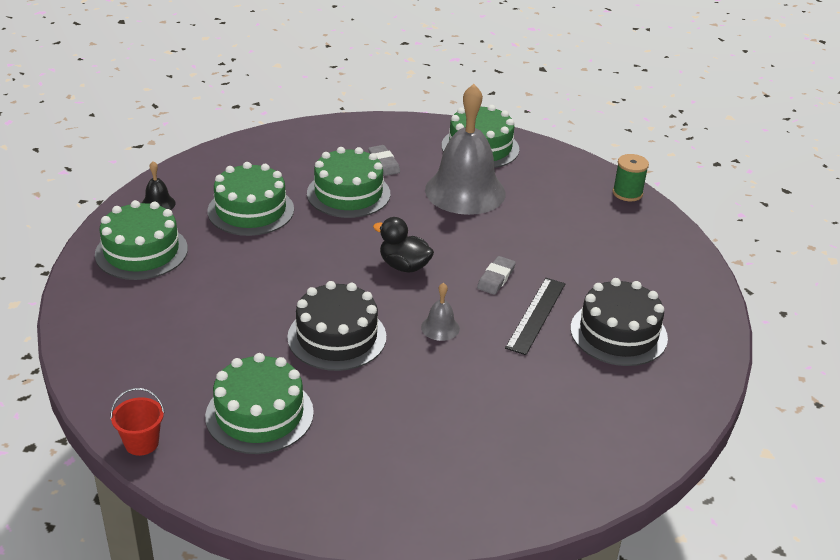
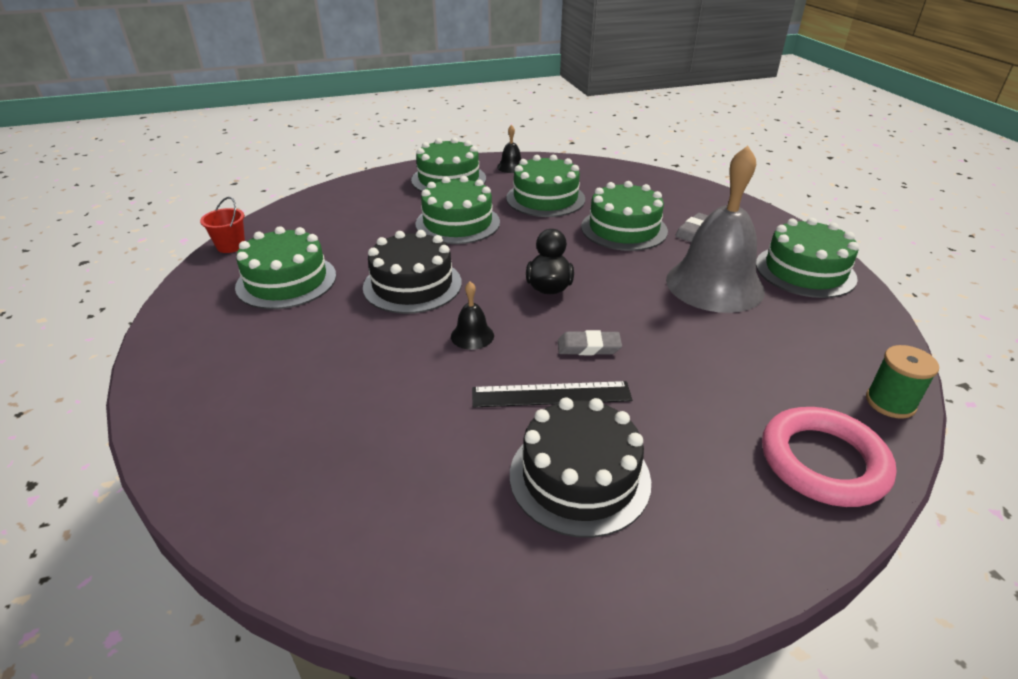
camera: 65 degrees right, 0 degrees up
grey bell [421,283,460,341] -> black bell [451,281,494,350]
none -> green cake [416,176,500,244]
none -> pink ring [762,407,897,507]

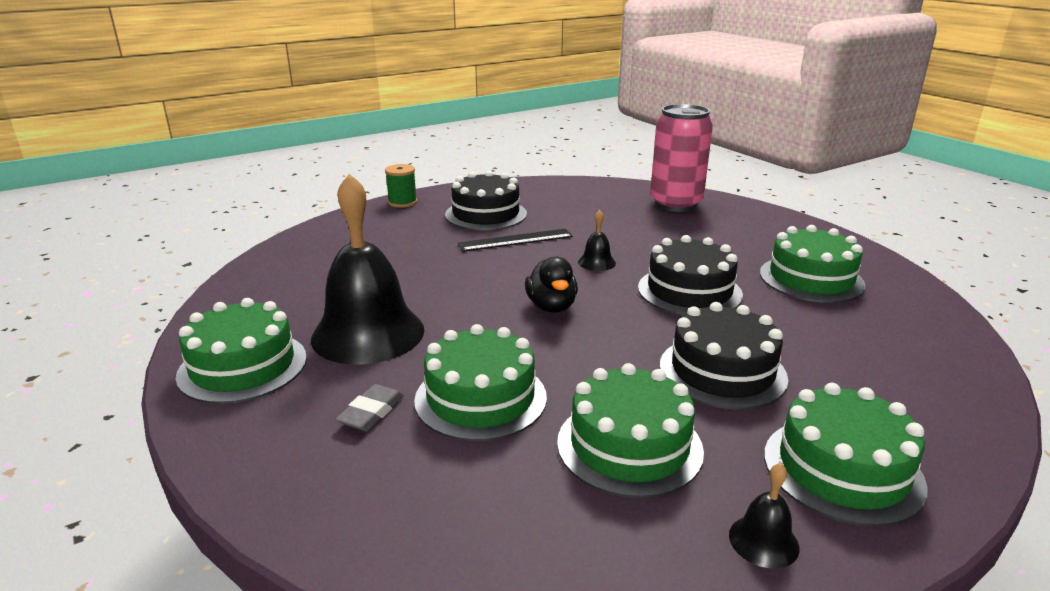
camera: 165 degrees right, 10 degrees down
red bucket [200,197,245,253] -> none
green cake [416,176,500,244] -> black cake [660,302,788,409]
grey eraser [558,330,622,355] -> none
grey bell [666,146,765,313] -> black bell [311,173,424,365]
pink ring [762,407,897,507] -> none
green spool [866,345,939,419] -> green spool moved to [385,164,417,208]
none -> pink can [650,104,713,212]

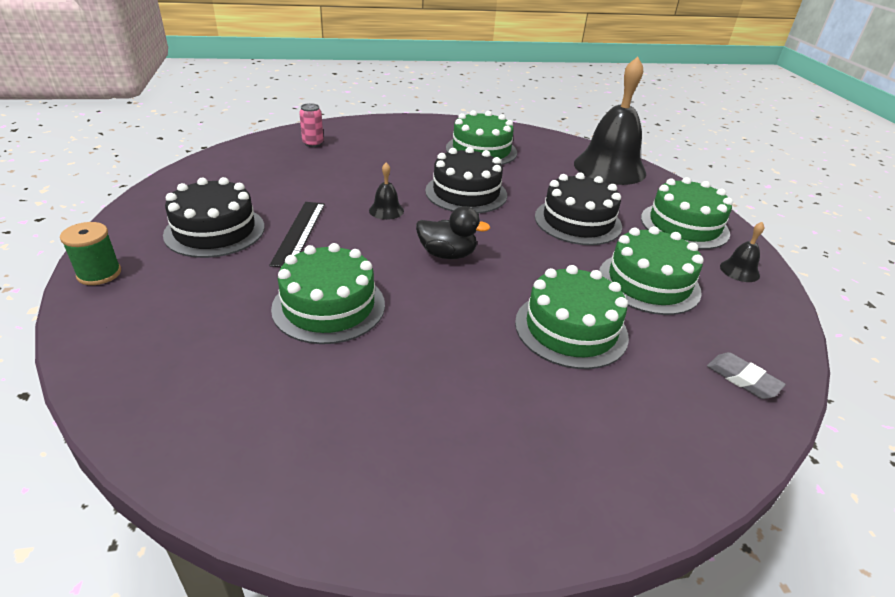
camera: 70 degrees left, 10 degrees up
green cake [176,298,307,404] -> green cake moved to [271,243,385,344]
black bell [311,173,424,365] -> black bell moved to [574,57,646,185]
grey eraser [336,384,404,431] -> grey eraser moved to [707,352,786,399]
pink can [650,104,713,212] -> pink can [299,103,324,147], size x0.43

